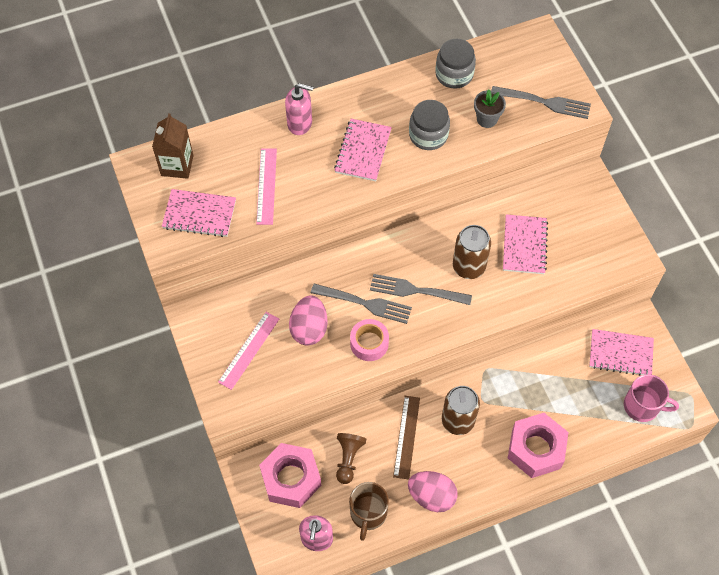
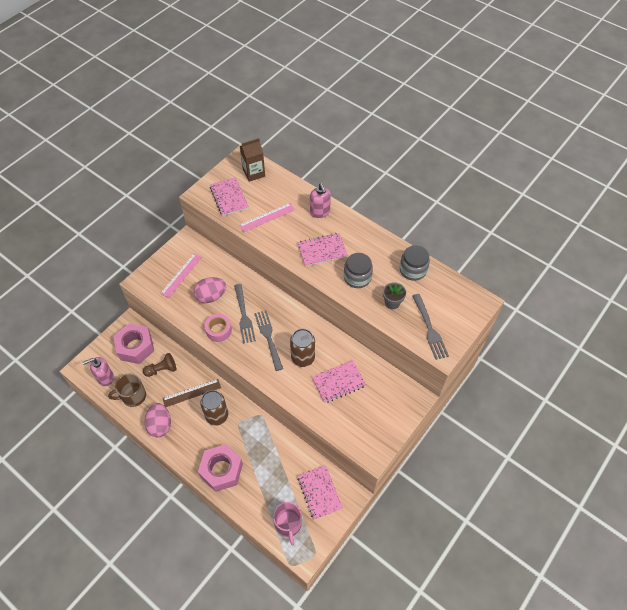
camera: 60 degrees right, 5 degrees down
pink ruler [218,312,279,390] -> pink ruler turned 60 degrees counterclockwise [160,253,202,298]

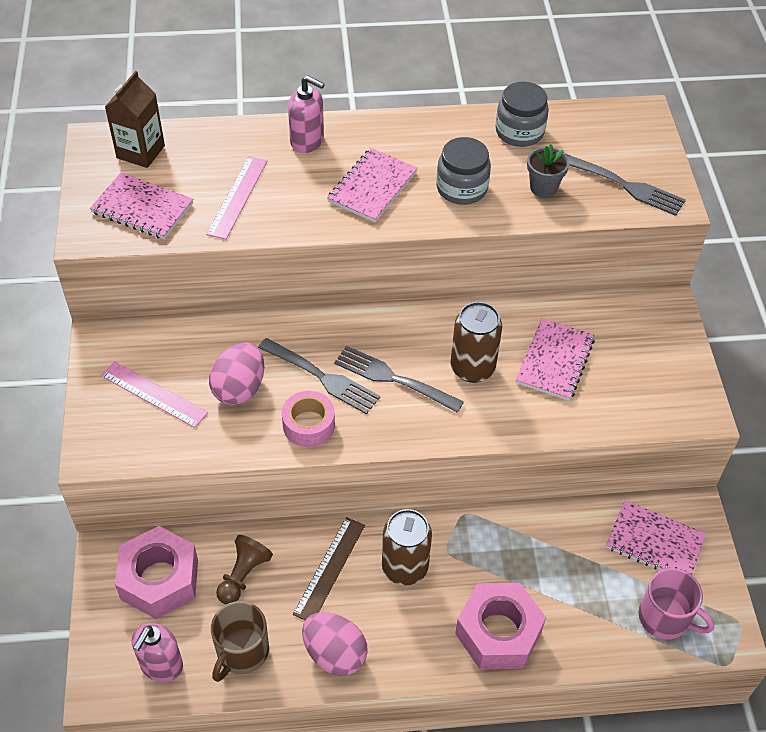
camera: 45 degrees left, 5 degrees down
pink ruler [160,253,202,298] -> pink ruler turned 45 degrees counterclockwise [101,361,208,428]

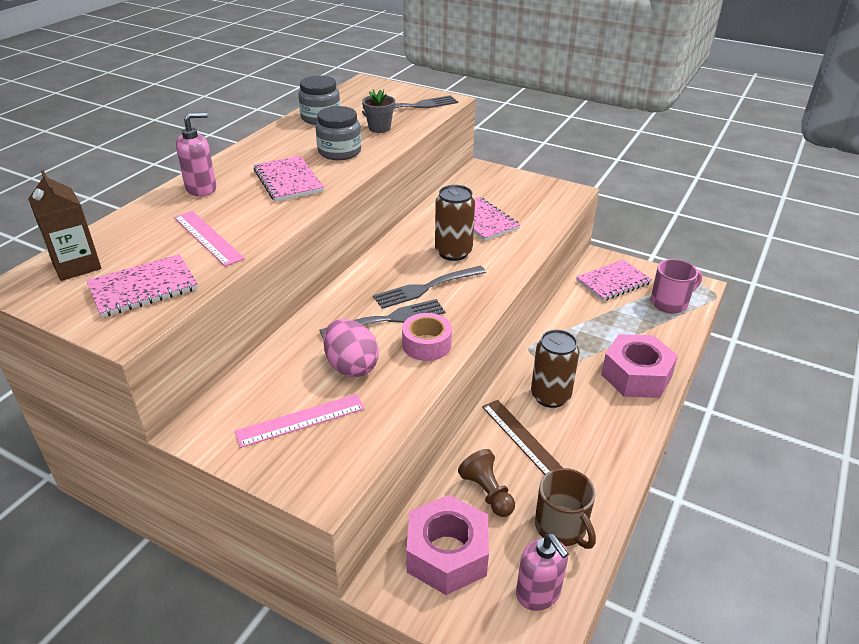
camera: 55 degrees left, 15 degrees down
pink egg [302,612,368,676] -> none

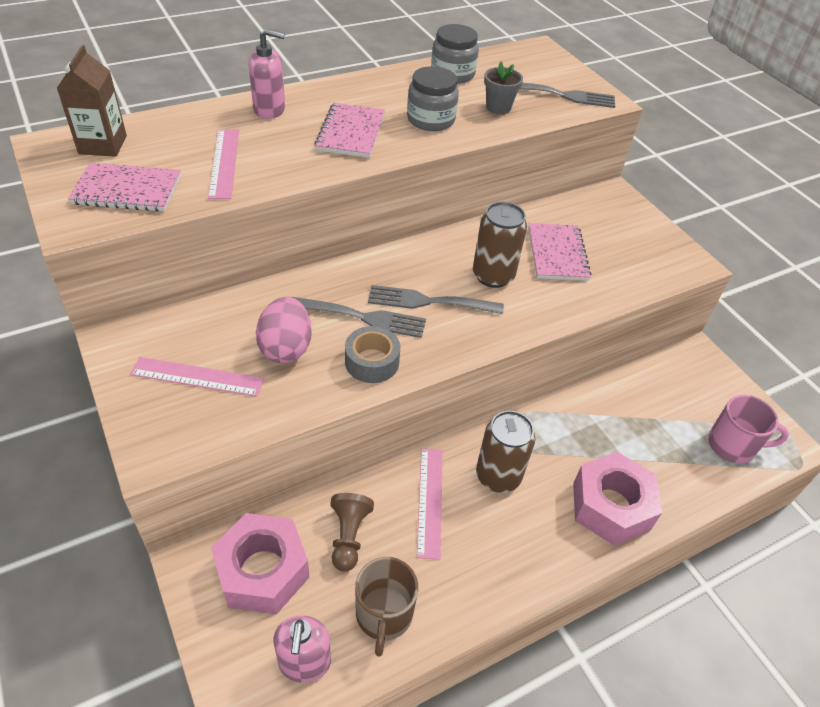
camera: 30 degrees right, 10 degrees up
pink tape [402,313,452,361] -> grey tape [345,326,400,383]
brown ruler [482,400,563,475] -> pink ruler [417,448,443,560]
pink notebook [576,260,652,301] -> none

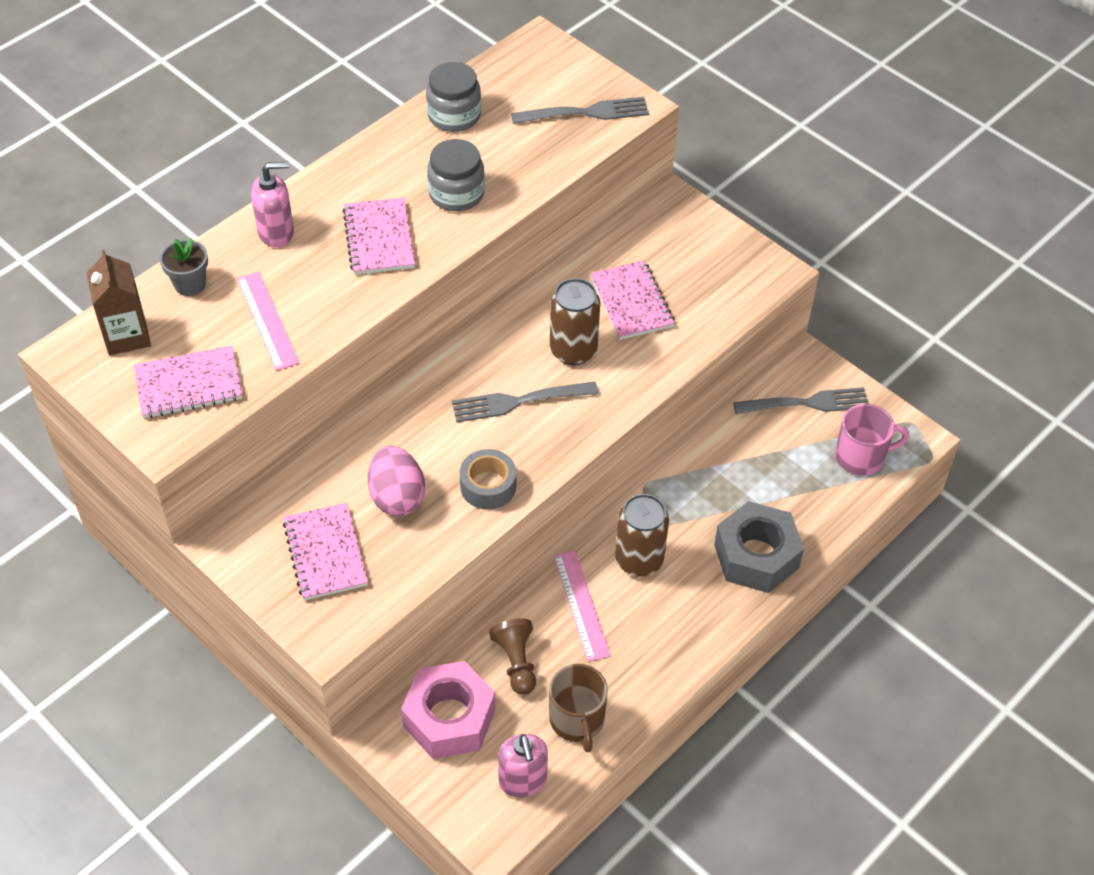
camera: 15 degrees left, 5 degrees up
pink ruler [130,357,264,397] -> pink notebook [283,503,368,600]
grey fork [293,297,426,338] -> grey fork moved to [733,387,869,414]
grey flower pot [484,61,523,114] -> grey flower pot moved to [160,238,208,296]
pink nut [573,452,662,546] -> grey nut [714,501,804,593]

